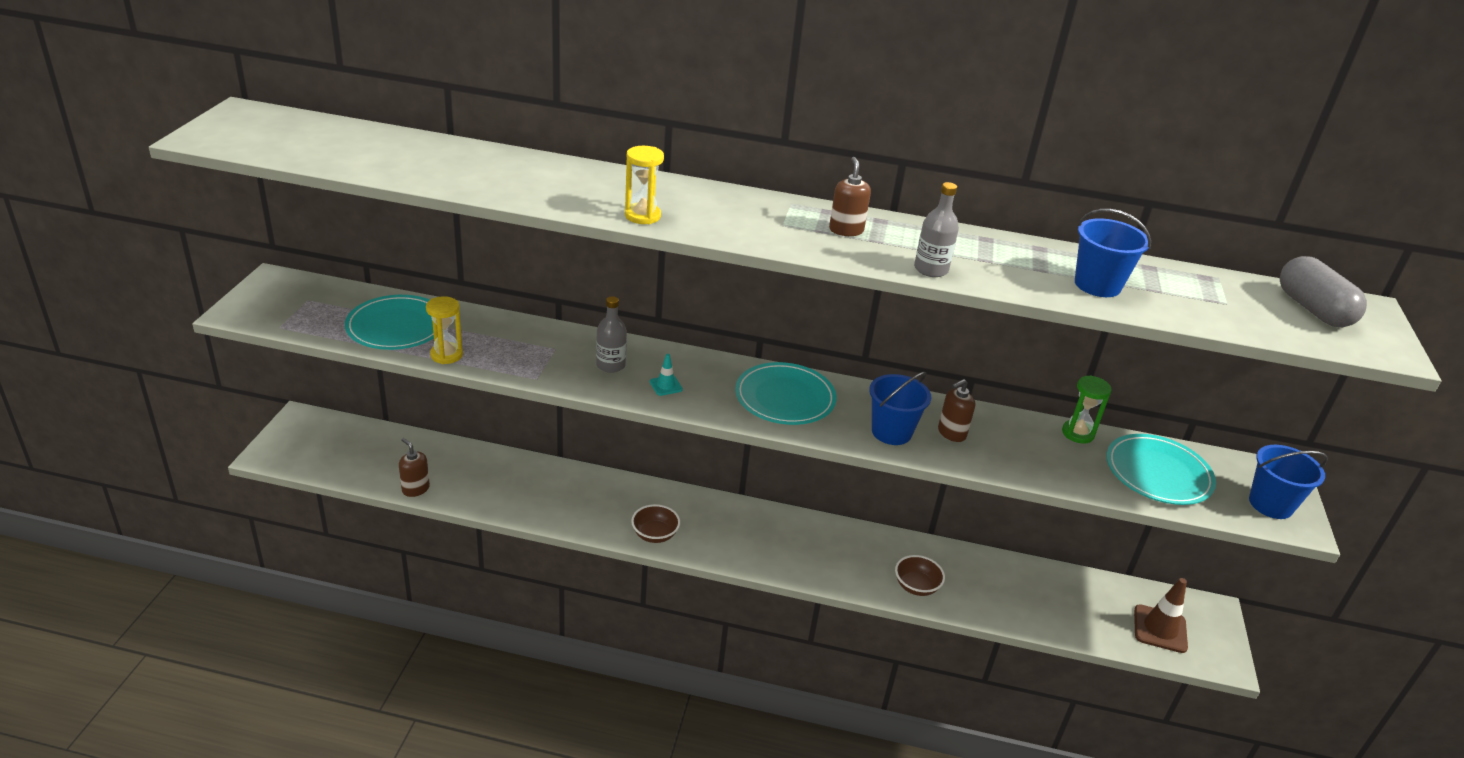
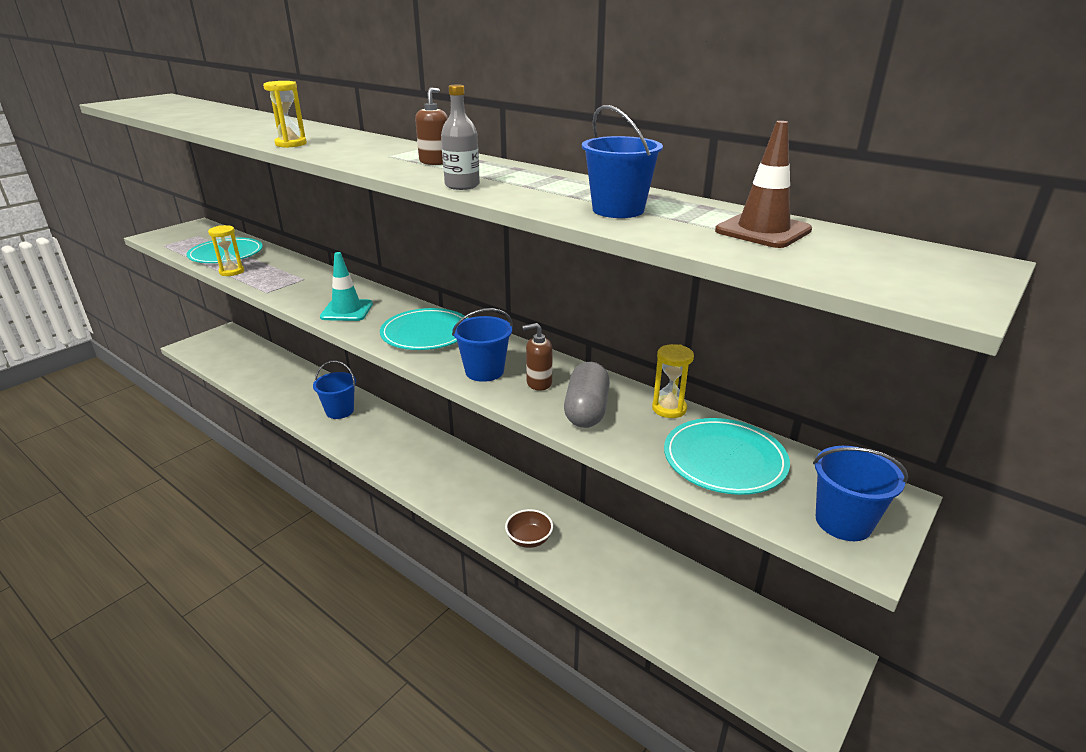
camera: 30 degrees right, 5 degrees down
brown soap dispenser [399,438,430,497] -> none
grey bottle [596,296,627,373] -> none
brown bowl [631,504,680,543] -> none
turquoise traffic cone [650,354,683,396] -> turquoise traffic cone [320,252,373,321], size x1.92
green hourglass [1062,375,1112,444] -> yellow hourglass [652,344,694,418]
brown traffic cone [1134,578,1188,653] -> brown traffic cone moved to [715,121,812,248]
grey capsule [1280,256,1367,327] -> grey capsule moved to [564,362,610,428]
none -> blue bucket [313,361,356,419]

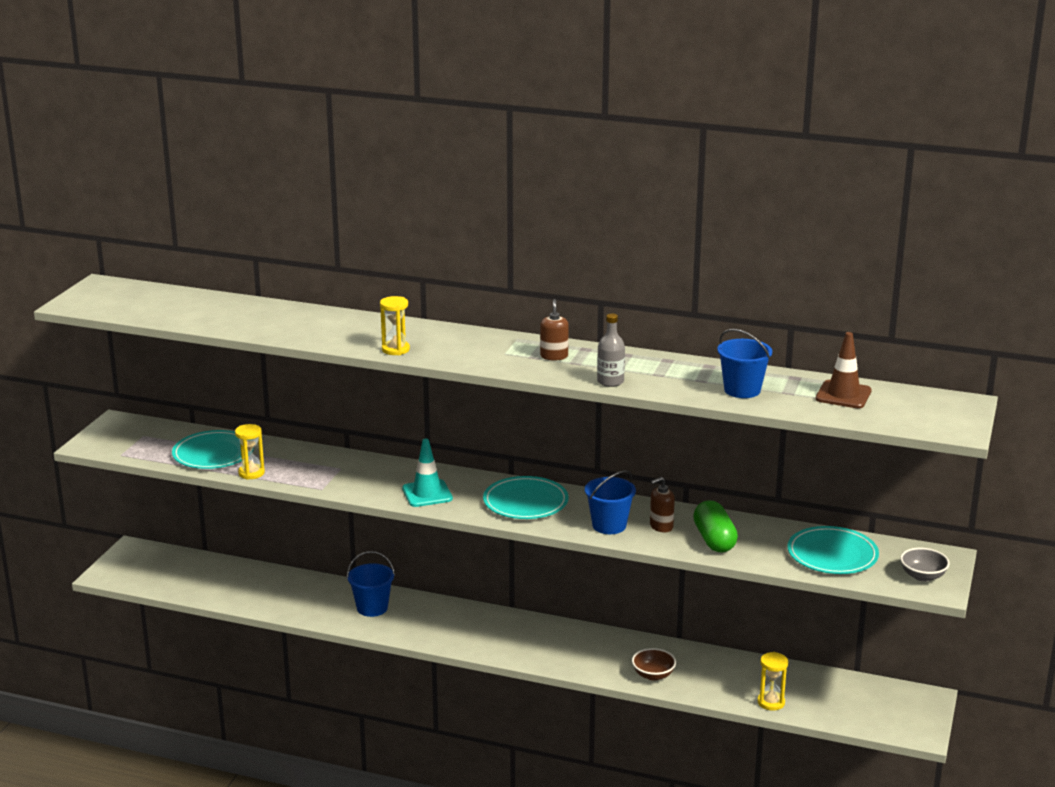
camera: 20 degrees left, 5 degrees down
grey capsule [564,362,610,428] -> green capsule [693,500,738,552]
yellow hourglass [652,344,694,418] -> yellow hourglass moved to [757,652,788,710]
blue bucket [813,446,908,541] -> grey bowl [900,548,950,582]

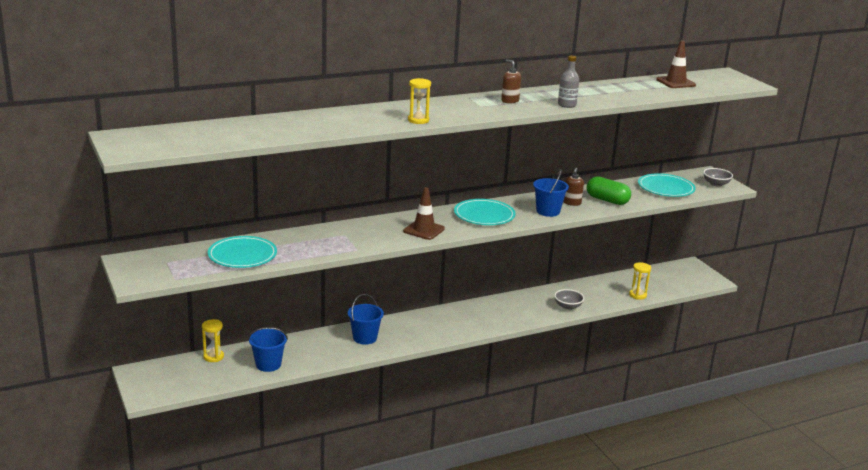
camera: 45 degrees left, 0 degrees up
yellow hourglass [235,424,265,480] -> yellow hourglass moved to [202,319,224,362]
turquoise traffic cone [402,439,453,507] -> brown traffic cone [403,187,445,240]
brown bowl [632,648,676,681] -> grey bowl [554,289,584,310]
blue bucket [717,329,772,398] -> blue bucket moved to [248,327,288,372]

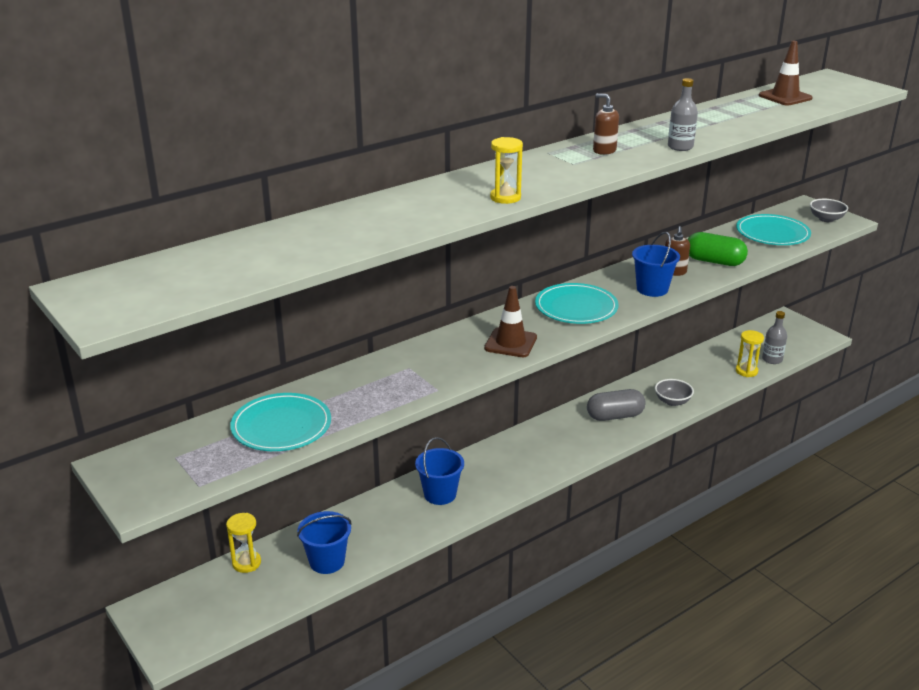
camera: 10 degrees left, 5 degrees up
none -> grey capsule [587,389,646,421]
none -> grey bottle [762,311,787,364]

